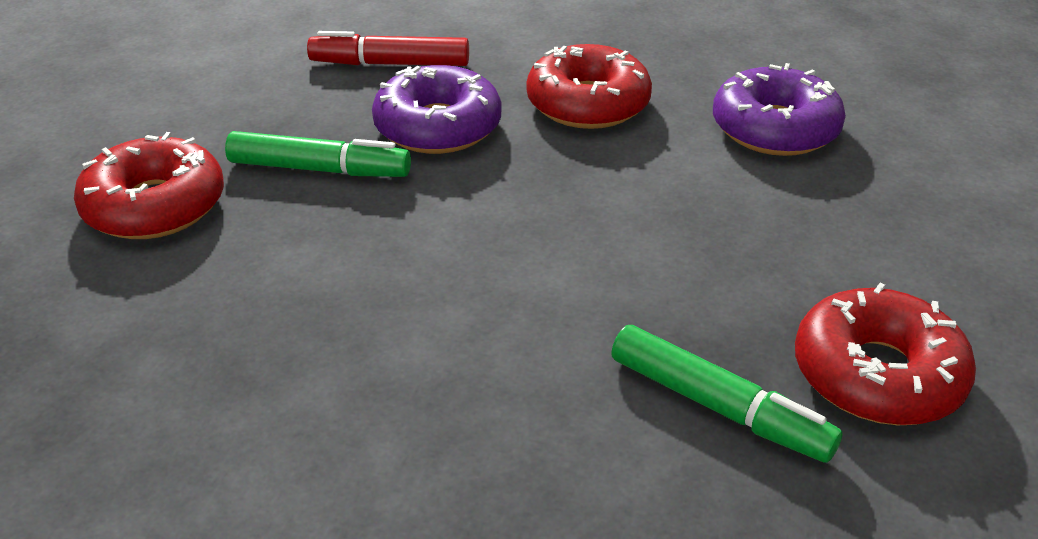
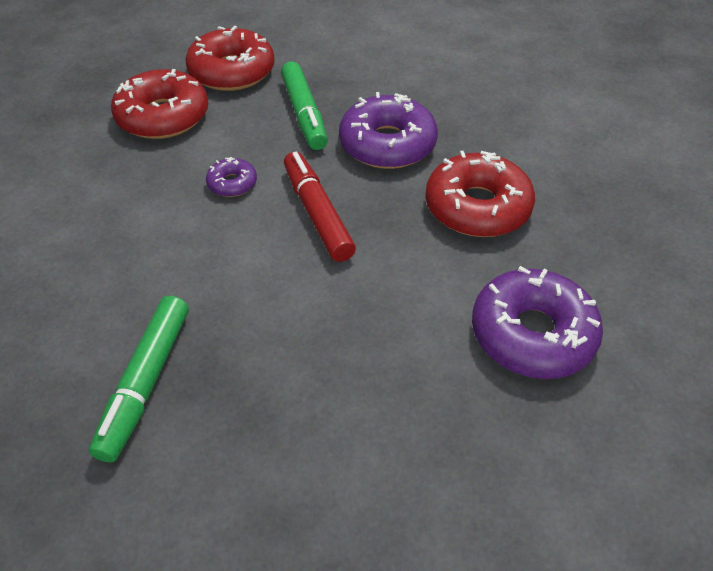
camera: 65 degrees right, 10 degrees up
red marker [307,31,469,66] -> red marker moved to [284,152,356,262]
red donut [795,283,976,425] -> red donut moved to [111,69,208,139]
none -> purple donut [206,157,257,197]

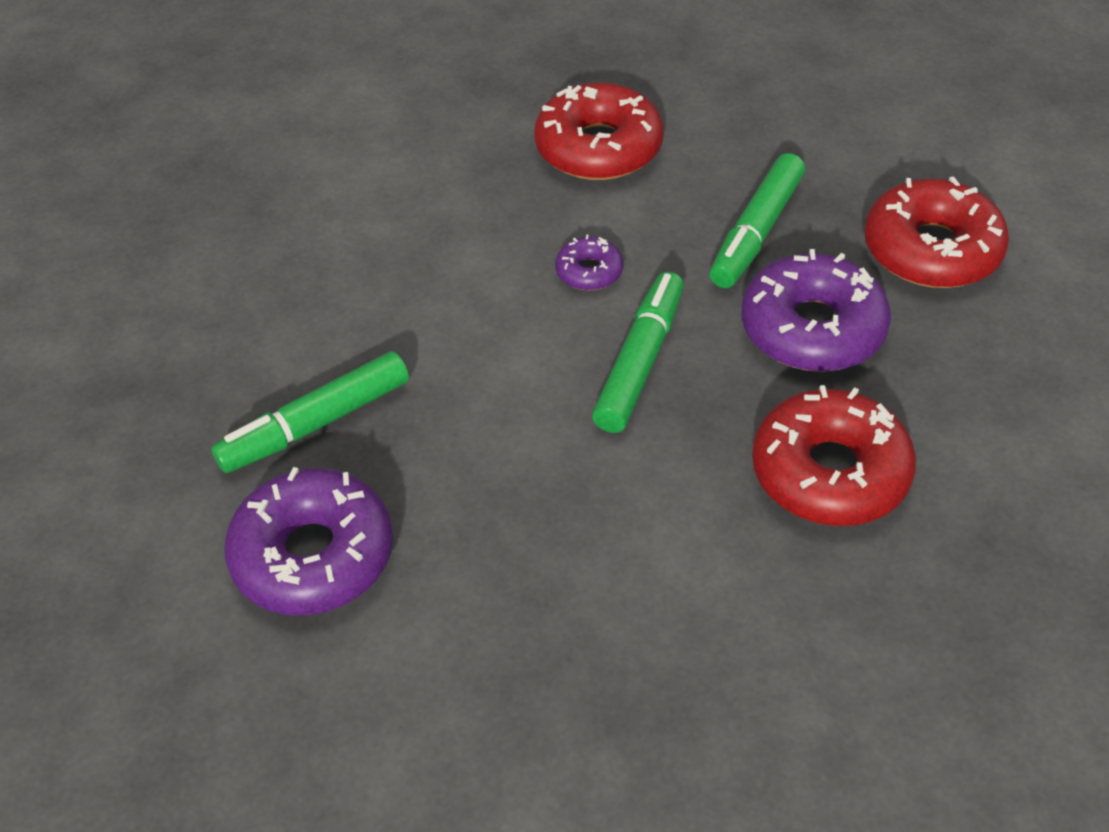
camera: 45 degrees right, 0 degrees up
red donut [185,26,275,91] -> red donut moved to [864,176,1009,288]
red marker [284,152,356,262] -> green marker [592,272,684,433]
purple donut [472,266,603,379] -> purple donut moved to [224,467,393,615]

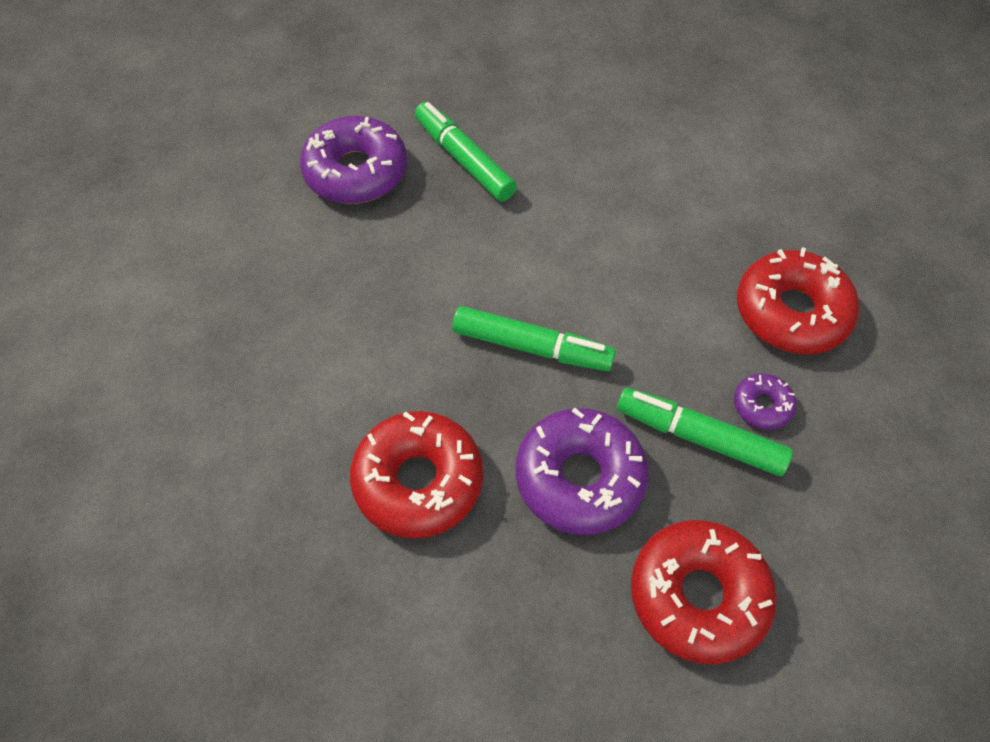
camera: 85 degrees right, 10 degrees up
purple donut [555,234,623,290] -> purple donut moved to [734,373,796,430]

